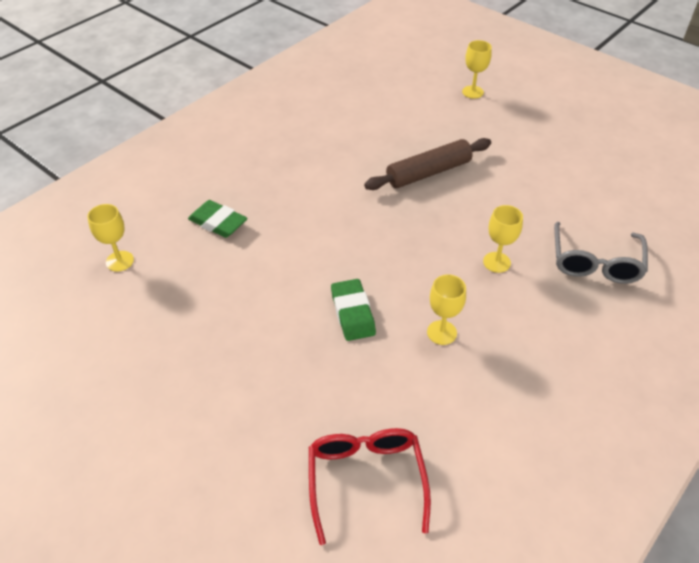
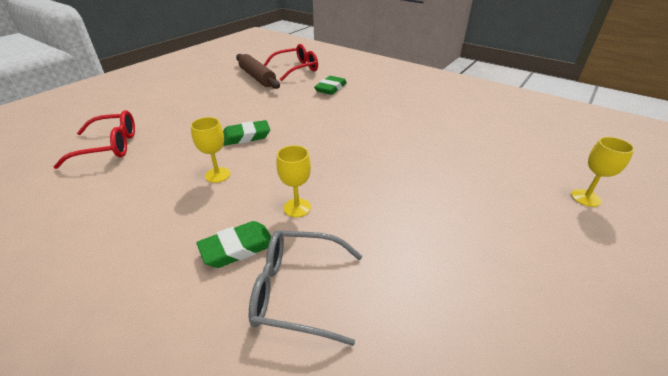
camera: 85 degrees right, 10 degrees down
yellow goblet [87,204,134,271] -> red glasses [264,44,318,81]
brown rolling pin [364,138,491,190] -> brown rolling pin moved to [236,54,280,89]
none -> green eraser [196,221,271,268]

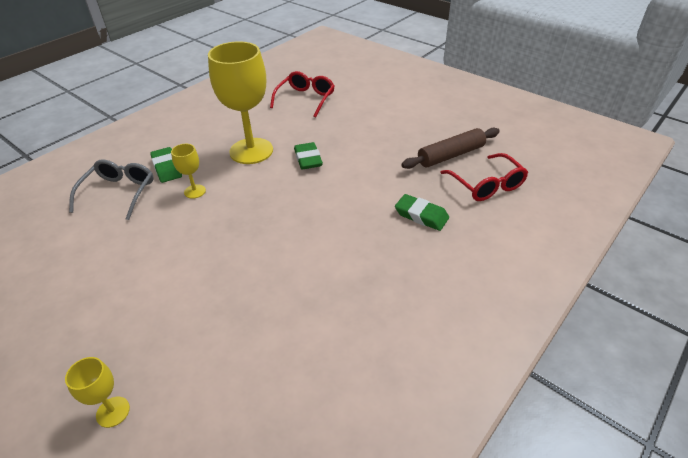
camera: 95 degrees right, 5 degrees up
red glasses [53,110,135,169] -> red glasses turned 150 degrees counterclockwise [270,71,335,117]
yellow goblet [191,117,230,183] -> yellow goblet [208,41,273,164], size x2.25

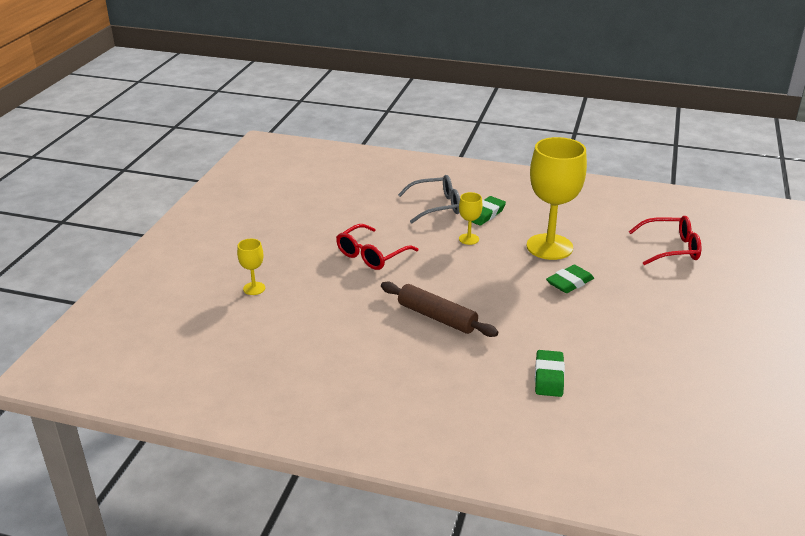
camera: 65 degrees right, 10 degrees down
brown rolling pin [401,127,500,169] -> brown rolling pin moved to [381,281,498,337]
red glasses [440,153,528,201] -> red glasses moved to [336,224,418,270]

